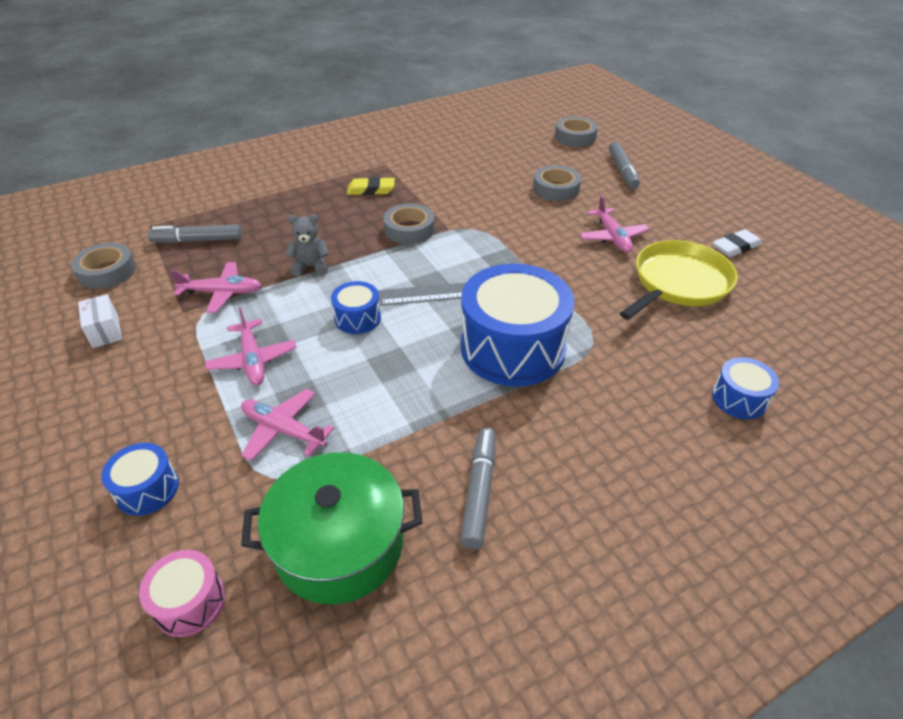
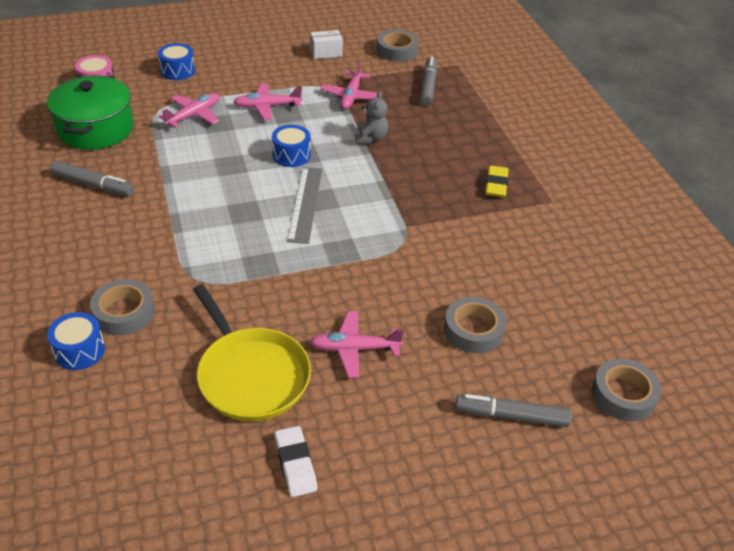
camera: 100 degrees right, 0 degrees up
grey tape [383,204,435,244] -> grey tape moved to [90,279,155,335]
blue drum [461,264,574,387] -> none

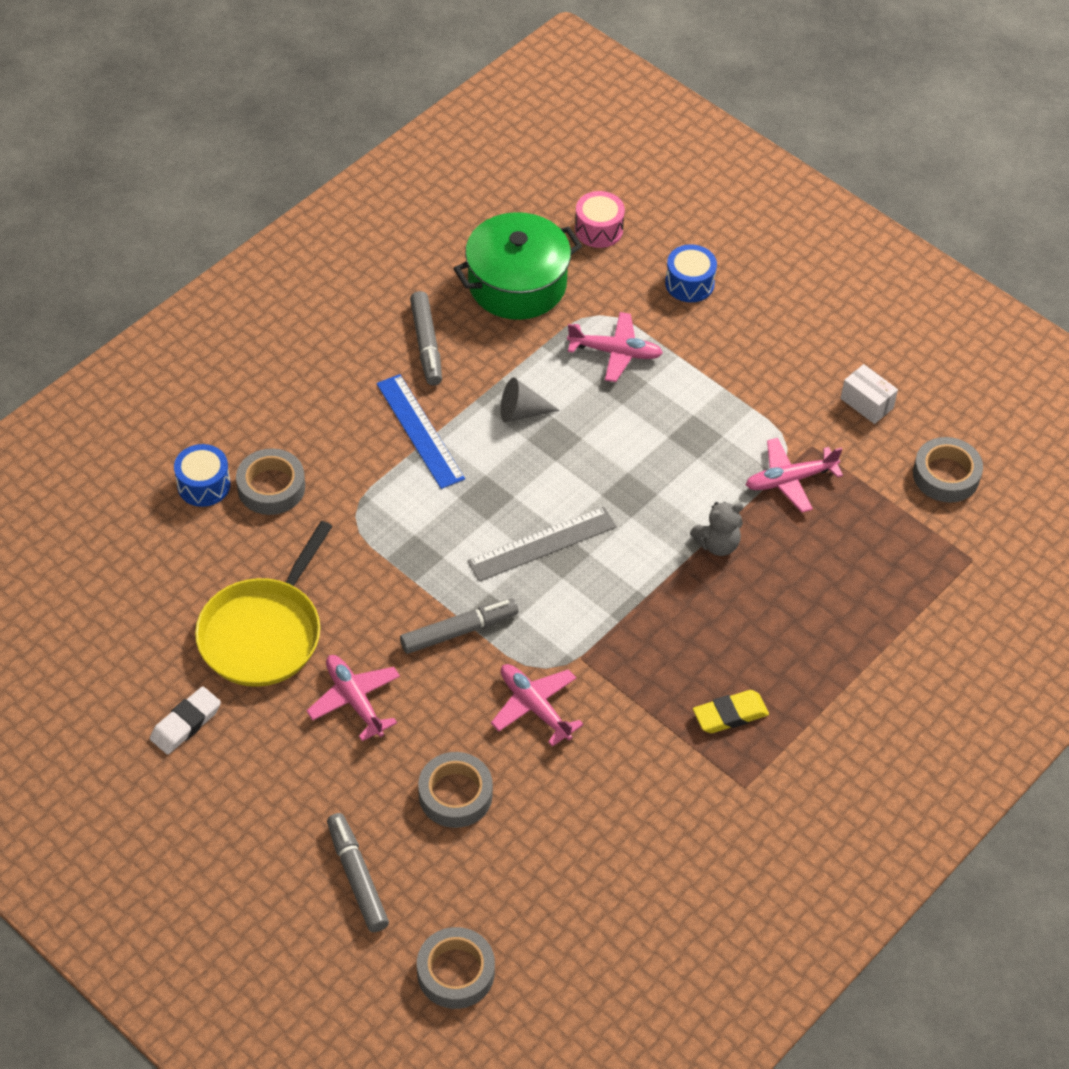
camera: 60 degrees right, 10 degrees up
pink plane [234,84,302,120] -> pink plane moved to [491,664,584,747]
blue drum [272,125,311,167] -> none
grey marker [420,56,437,106] -> grey marker moved to [400,598,519,654]
none -> blue ruler [376,374,465,489]
none -> grey cone [501,378,560,422]

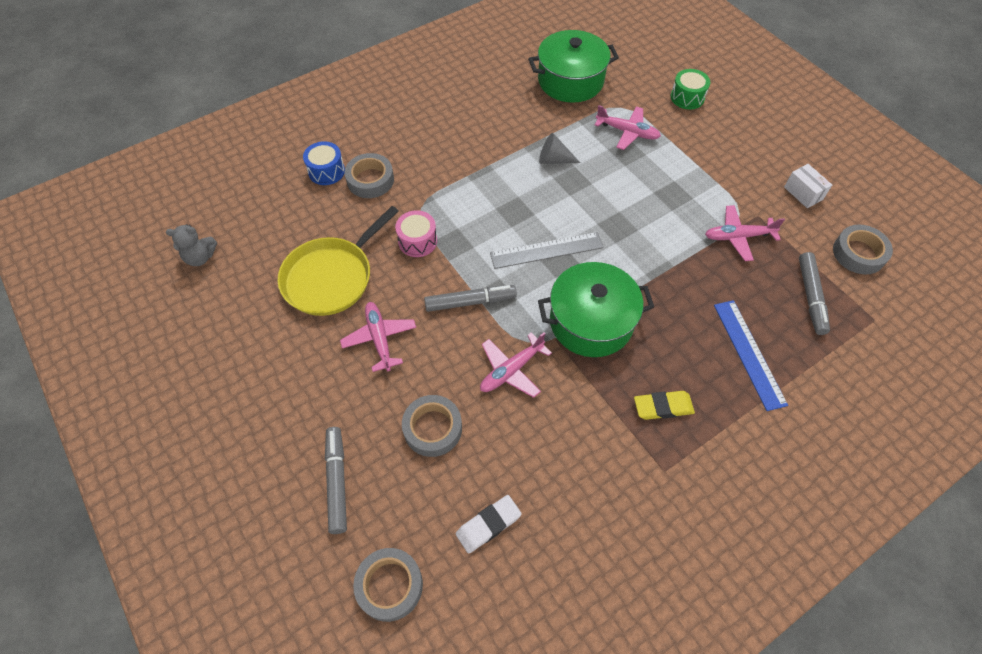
camera: 15 degrees right, 5 degrees up
white eraser [150,686,221,755] -> white eraser moved to [456,495,522,554]
blue ruler [376,374,465,489] -> blue ruler moved to [714,300,788,411]
grey marker [410,291,442,385] -> grey marker moved to [799,252,830,335]
pink plane [491,664,584,747] -> pink plane turned 105 degrees counterclockwise [480,332,552,398]
pink drum [575,191,625,248] -> pink drum moved to [395,210,437,257]
blue drum [665,244,717,302] -> green drum [671,69,710,109]
grey teddy bear [690,502,744,556] -> grey teddy bear moved to [166,224,217,266]
none -> green pot [538,262,654,357]

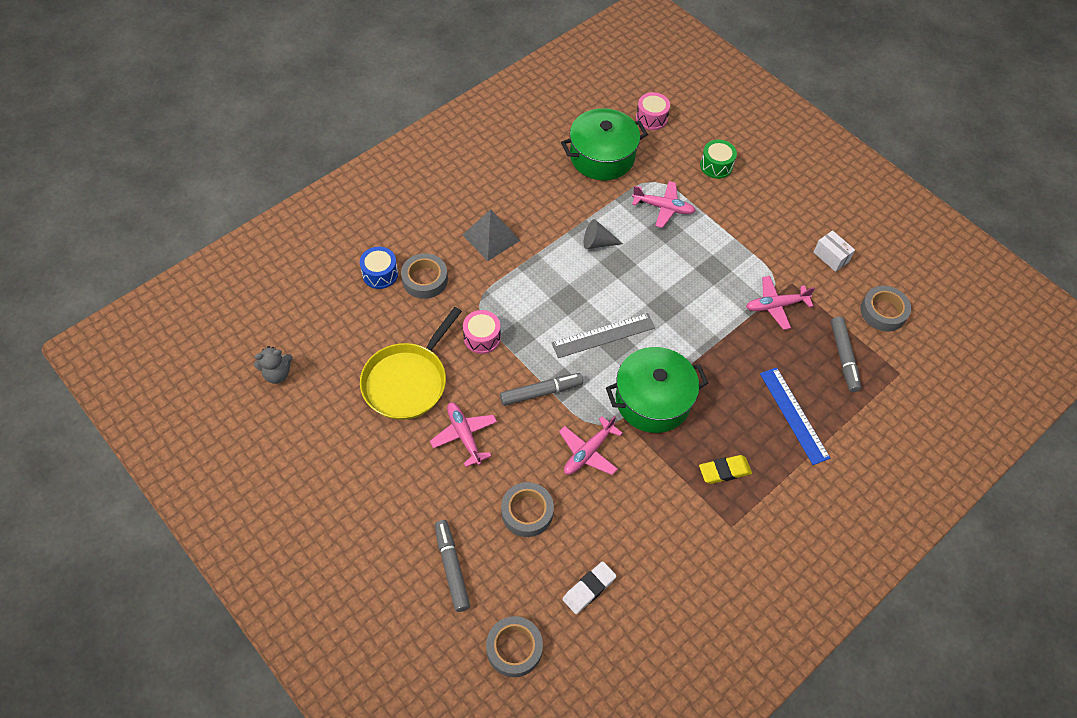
camera: 10 degrees left, 0 degrees up
none -> grey pyramid [463,209,521,261]
none -> pink drum [636,92,670,130]

